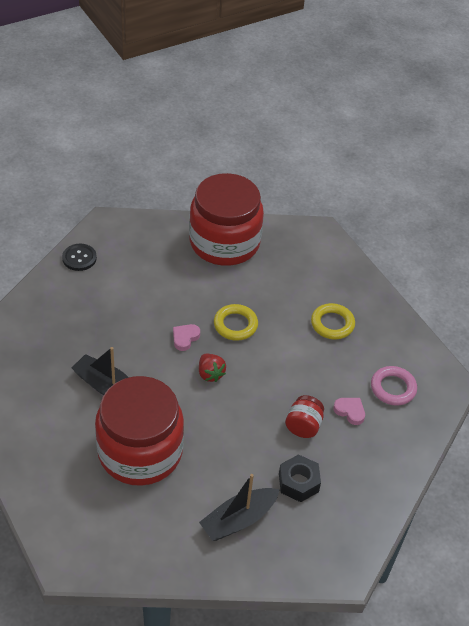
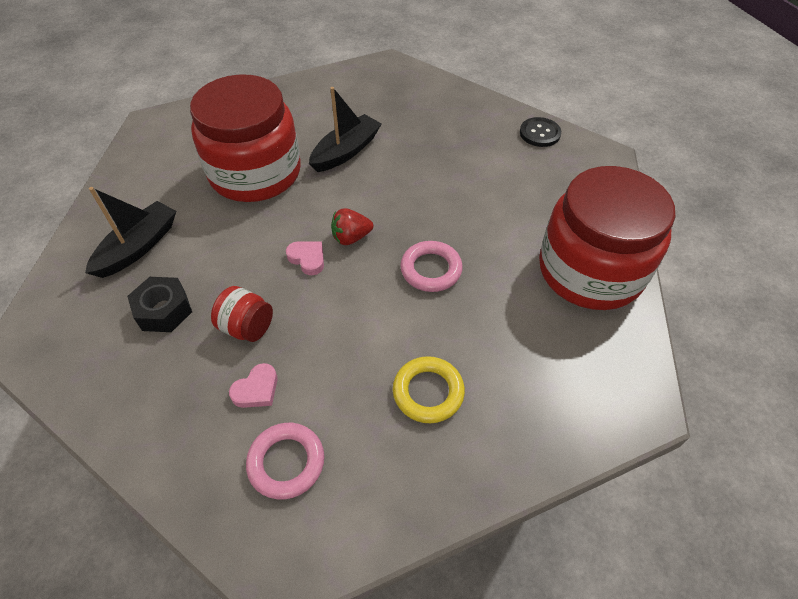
camera: 100 degrees right, 5 degrees up
pink heart [173,324,200,351] -> pink heart moved to [286,241,324,275]
black boat [199,474,280,541] -> black boat turned 60 degrees clockwise [85,187,176,278]
yellow ring [214,304,258,341] -> pink ring [400,241,463,292]

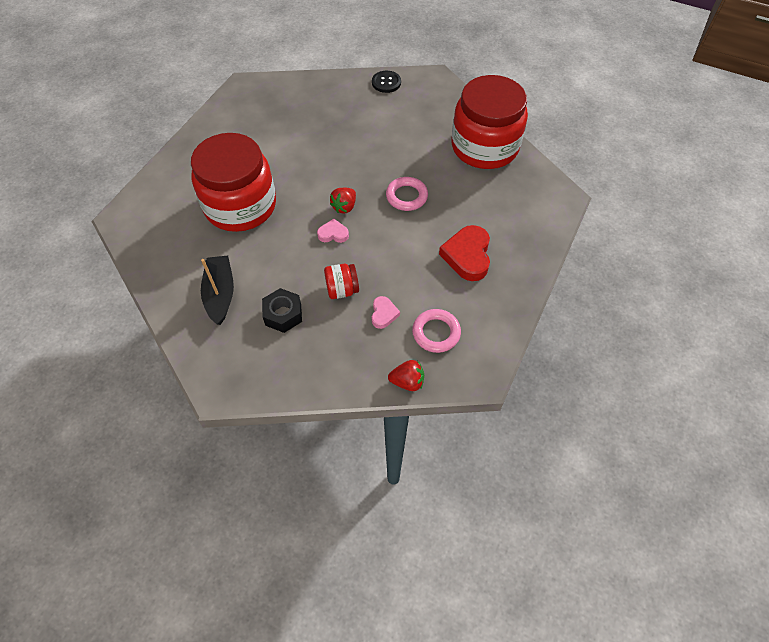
camera: 40 degrees left, 5 degrees up
black boat [309,87,381,172] -> none
yellow ring [393,356,465,423] -> red heart [439,225,490,281]
none -> red strawberry [388,360,424,391]

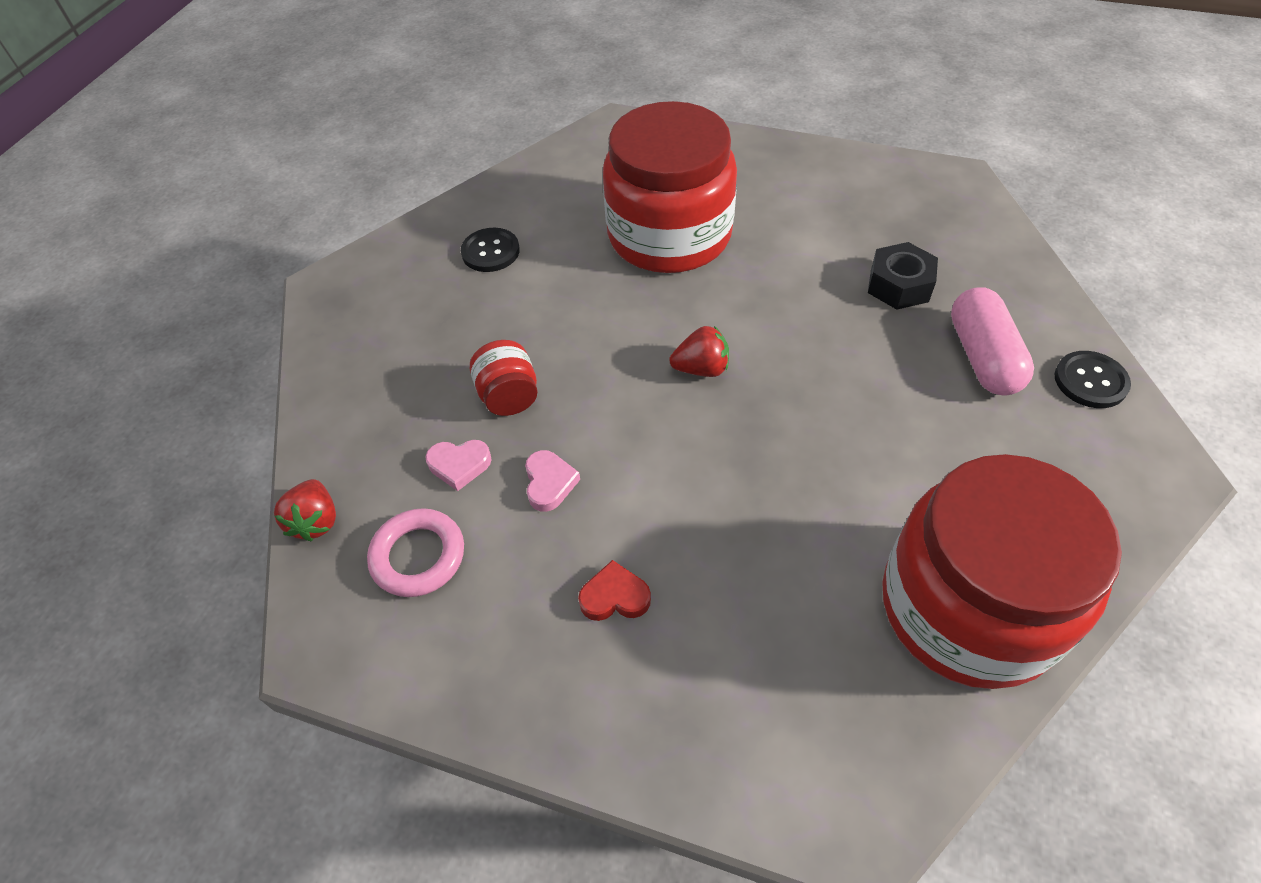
camera: 85 degrees right, 5 degrees down
black boat [201,256,234,325] -> black button [461,228,520,272]
black nut [262,288,302,333] -> black nut moved to [868,242,938,310]
pink heart [317,219,349,243] -> pink heart moved to [525,450,580,512]
red strawberry [330,188,356,213] -> red strawberry turned 150 degrees clockwise [669,326,729,377]
pink ring [386,177,428,211] -> none
red heart [439,225,490,281] -> red heart [578,560,651,621], size x0.53
none -> pink capsule [951,287,1034,395]

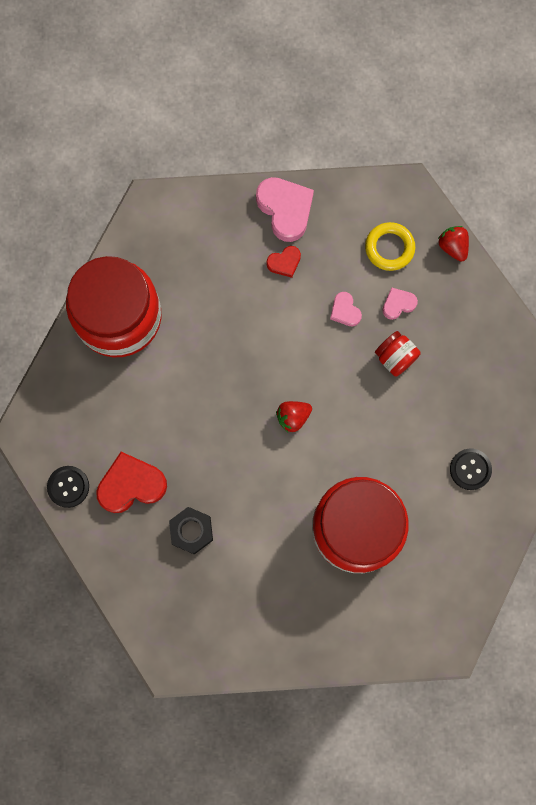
camera: 155 degrees right, 25 degrees up
pink ring [367,508,464,597] -> yellow ring [365,222,415,271]
pink capsule [951,287,1034,395] -> red heart [96,452,167,513]
none -> pink heart [256,177,314,242]

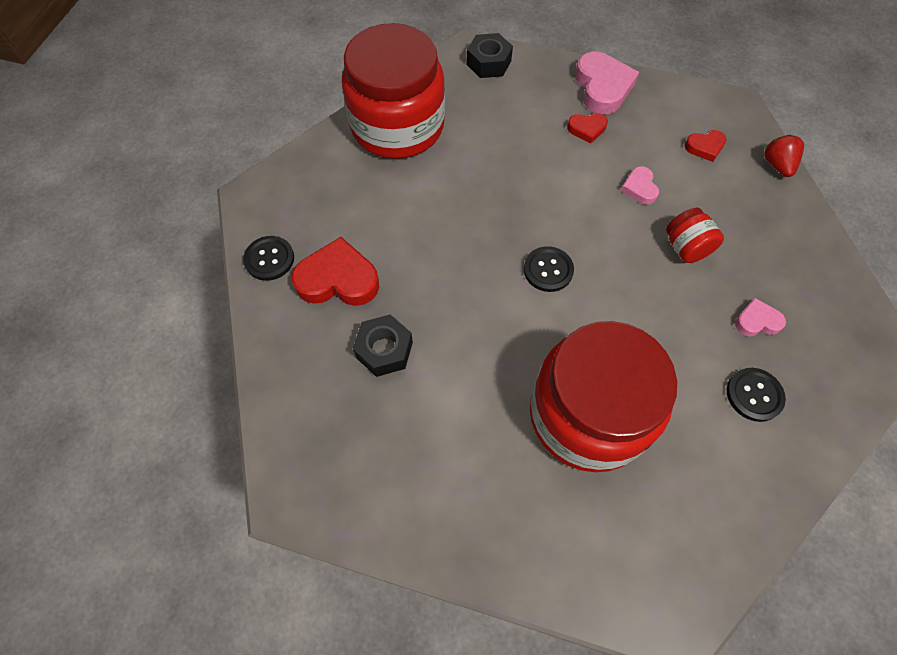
camera: 20 degrees right, 15 degrees down
red strawberry [276,401,312,432] -> black button [524,246,574,292]
yellow ring [365,222,415,271] -> red heart [685,130,727,162]
pink heart [382,288,418,320] -> pink heart moved to [735,298,786,336]
none -> black nut [466,33,513,78]

